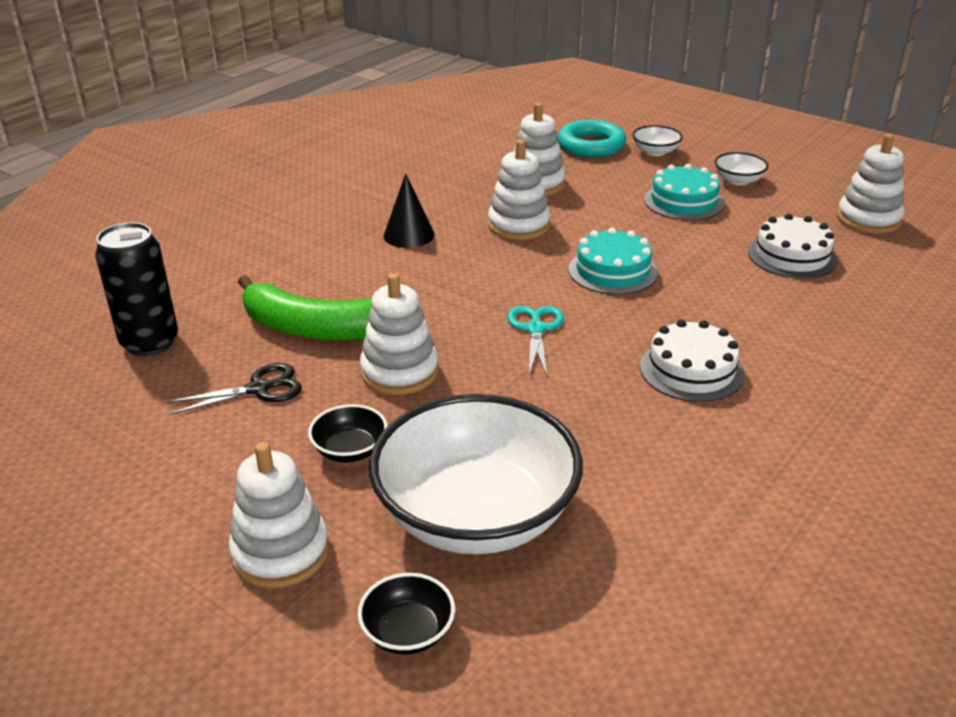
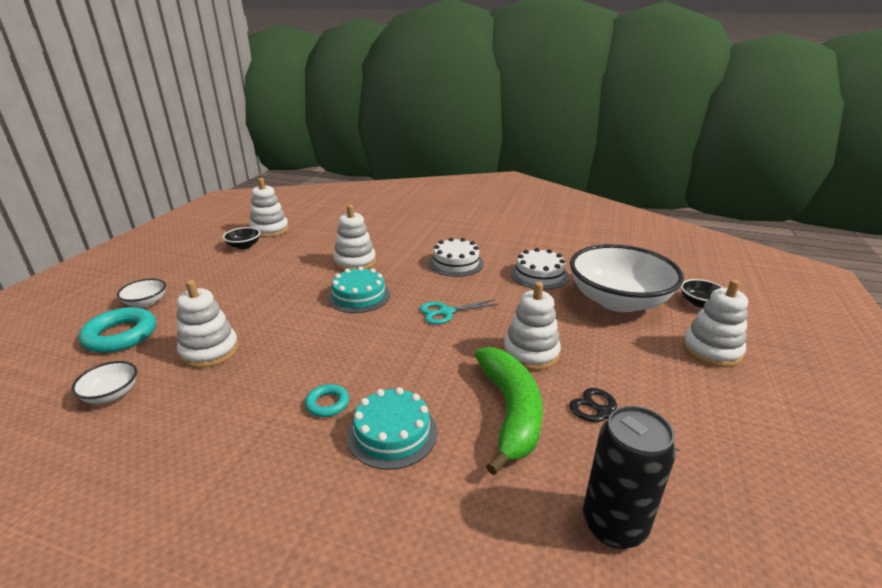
camera: 110 degrees left, 5 degrees down
black bowl [308,404,388,462] -> black bowl moved to [223,227,260,249]
black cone [384,173,435,248] -> turquoise ring [305,384,349,417]
white stacking toy [488,140,550,240] -> white stacking toy moved to [333,205,376,271]
turquoise cake [644,164,724,220] -> turquoise cake moved to [347,387,437,470]
white bowl [714,152,768,185] -> white bowl moved to [71,361,137,404]
white cake [748,214,838,279] -> white cake moved to [511,248,569,290]

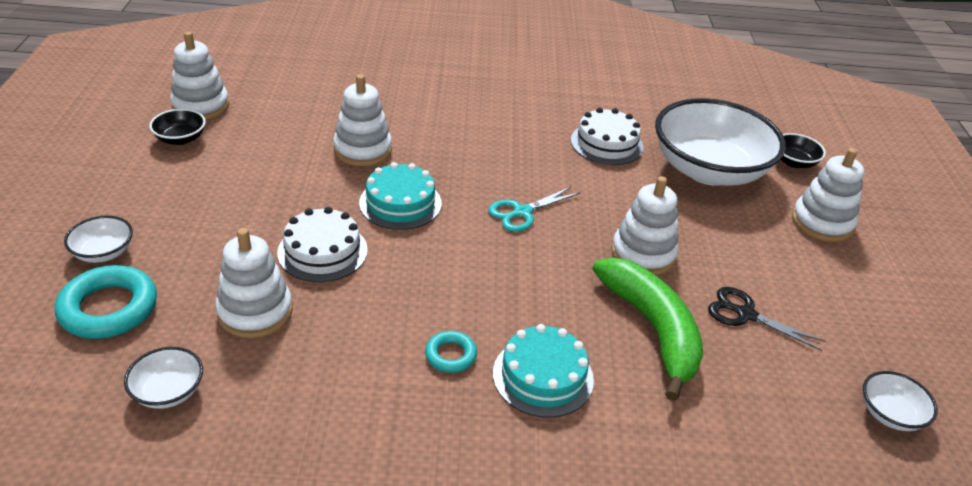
camera: 20 degrees left, 10 degrees up
white cake [429,238,484,277] -> white cake moved to [277,207,368,282]
black can [583,406,676,549] -> none
none -> white bowl [863,371,938,431]

